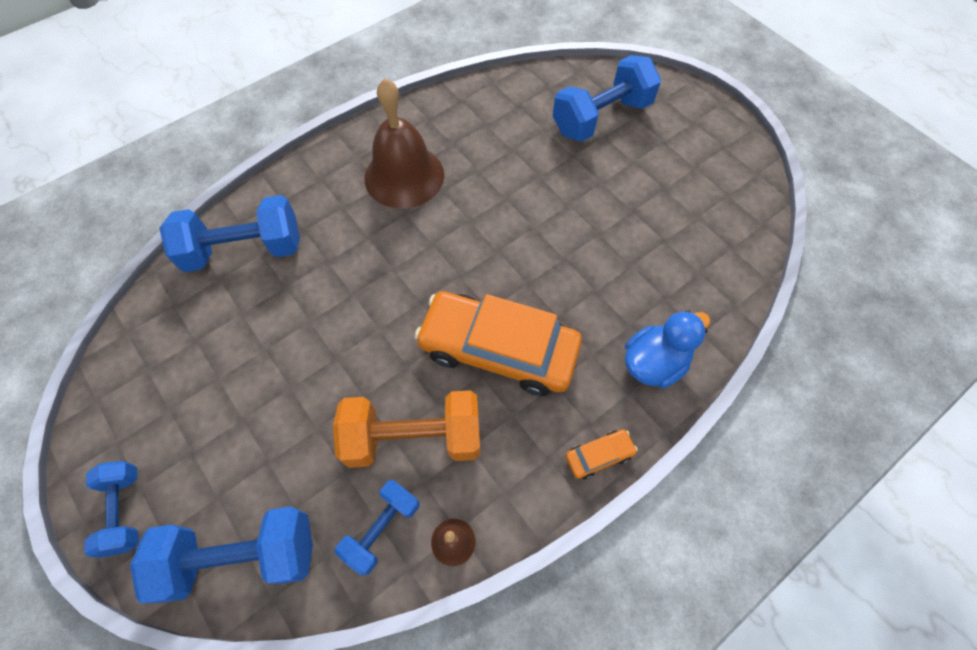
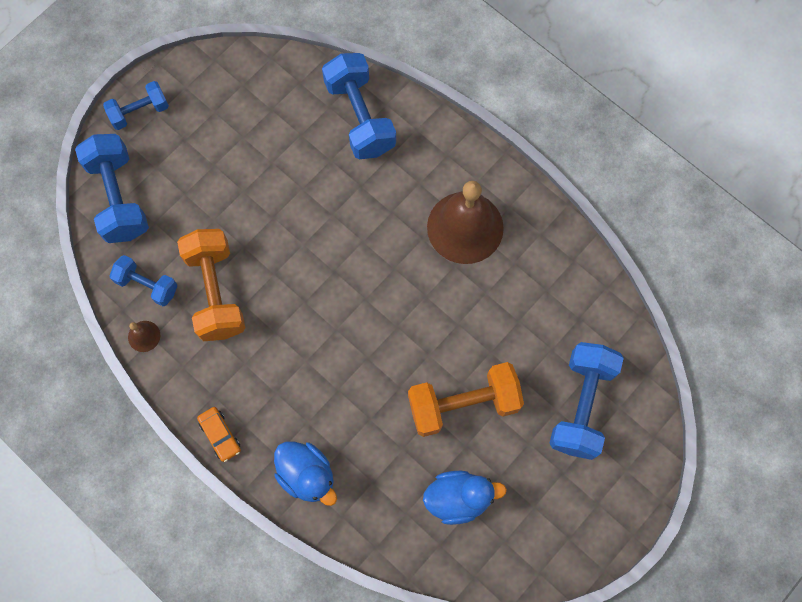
camera: 80 degrees right, 10 degrees up
orange car [415,291,582,396] -> none
blue dumbbell [553,55,661,142] -> blue dumbbell turned 60 degrees clockwise [550,342,624,460]
none -> orange dumbbell [408,362,524,437]
none -> blue duck [423,471,507,525]

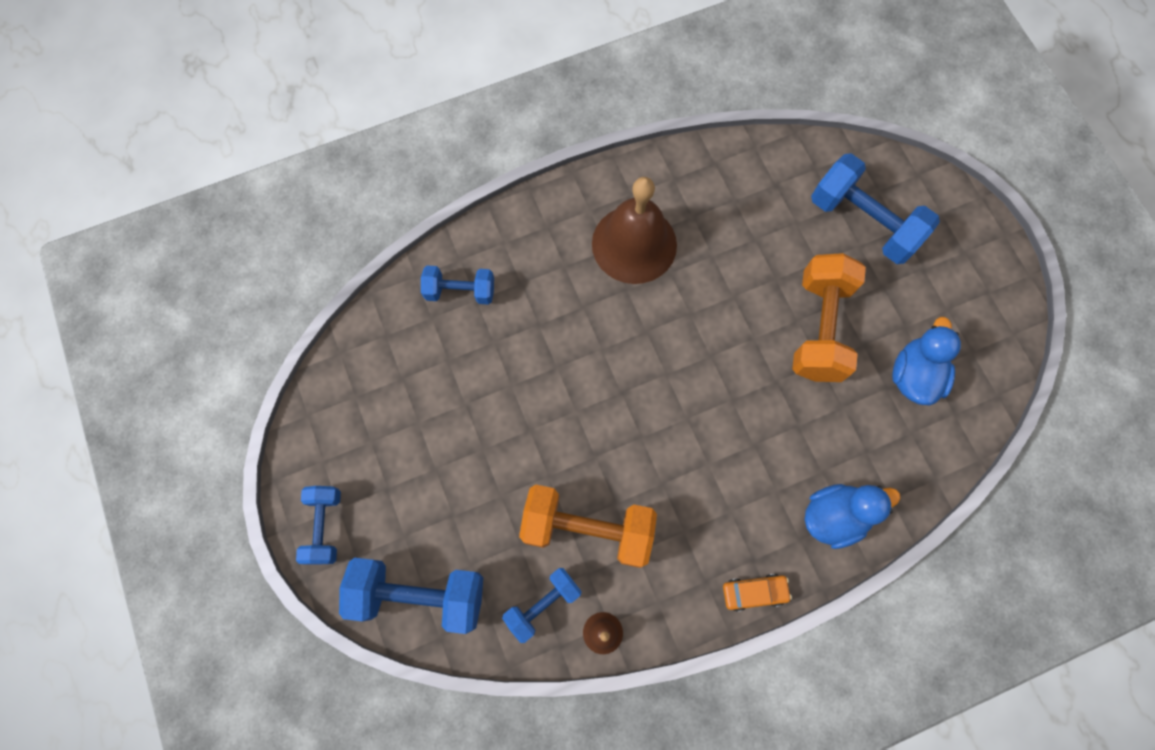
camera: 65 degrees left, 0 degrees up
blue dumbbell [322,53,396,159] -> blue dumbbell [421,265,494,305], size x0.59

